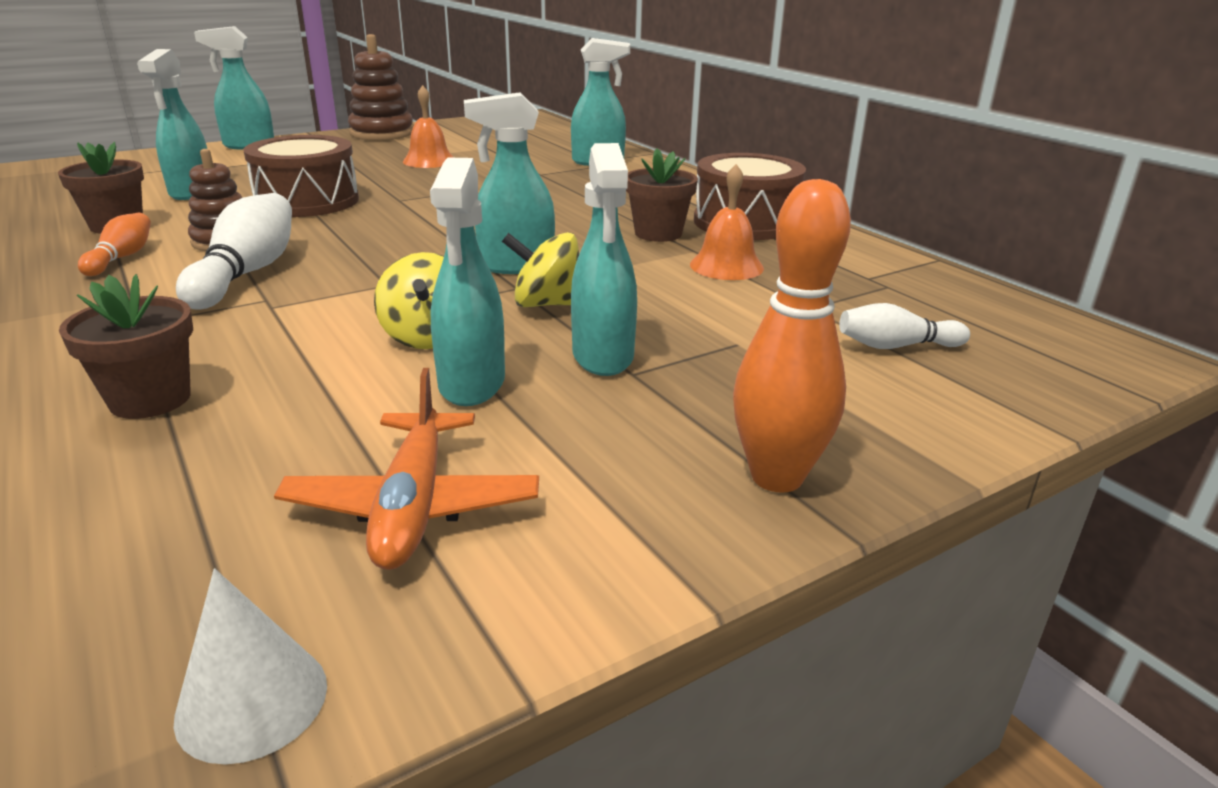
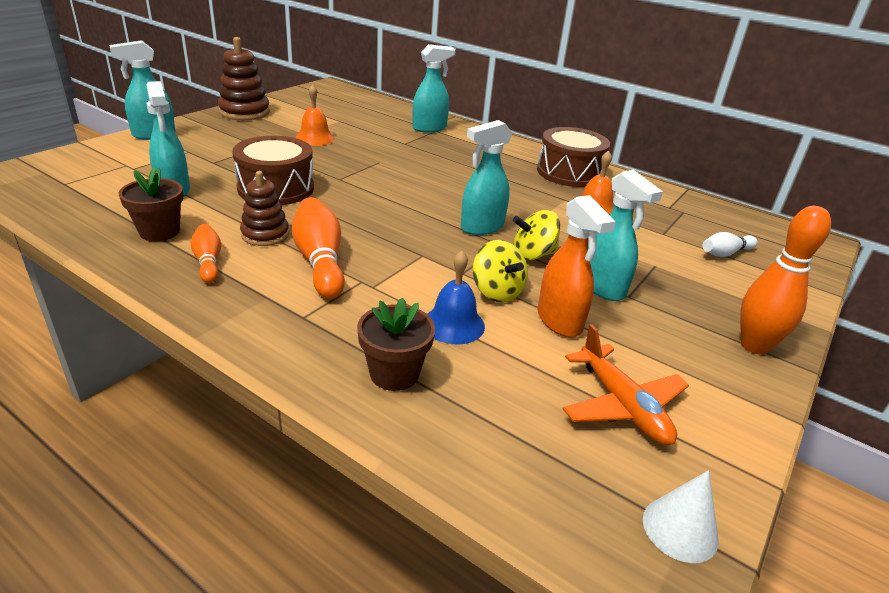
camera: 25 degrees left, 5 degrees up
white bowling pin [176,193,292,310] -> orange bowling pin [292,197,345,299]
turquoise spray bottle [430,158,505,406] -> orange spray bottle [538,195,616,337]
brown flower pot [626,148,698,242] -> none
none -> blue bell [427,251,485,345]

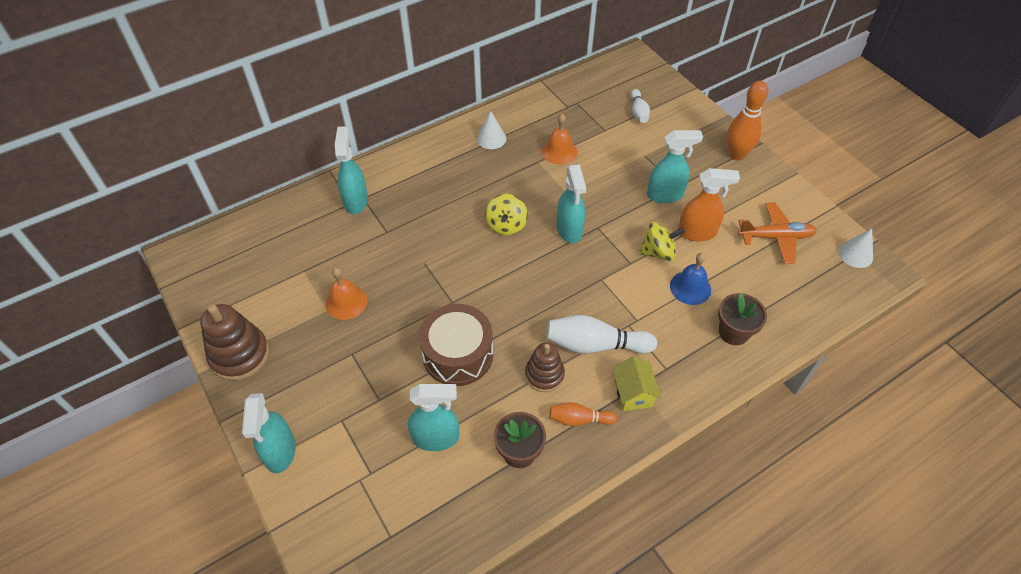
camera: 65 degrees left, 20 degrees up
orange bowling pin [292,197,345,299] -> white bowling pin [547,315,657,354]
yellow spinning top [513,210,560,261] -> yellow spinning top moved to [485,194,528,236]
brown drum [537,127,610,187] -> white cone [477,111,506,149]
none -> yellow house [612,356,661,411]

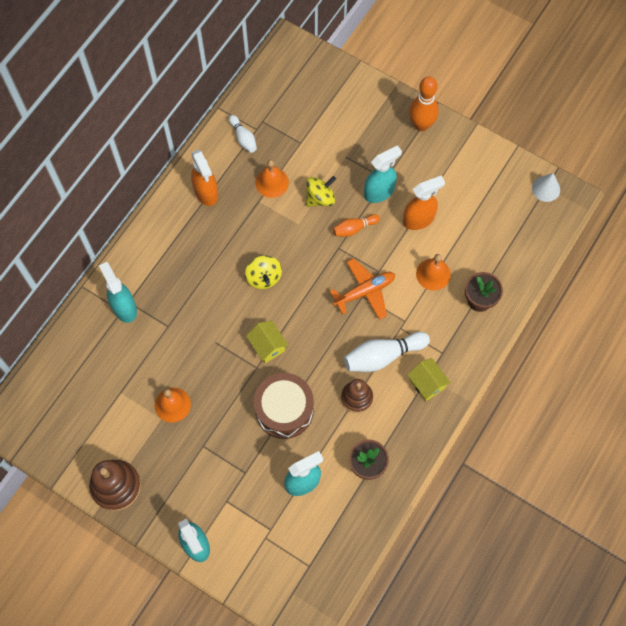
camera: 25 degrees left, 15 degrees up
white cone [477,111,506,149] -> orange spray bottle [191,149,218,206]
orange bowling pin [549,402,617,426] -> orange bowling pin moved to [333,214,380,237]
turquoise spray bottle [557,164,586,243] -> none
white bowling pin [631,89,650,123] -> white bowling pin moved to [229,115,257,153]
yellow spinning top [639,222,685,261] -> yellow spinning top moved to [306,176,336,207]
blue bell [670,253,711,305] -> orange bell [416,254,451,291]
orange plane [738,202,817,264] -> orange plane moved to [330,258,395,320]
none -> yellow house [246,321,288,363]

